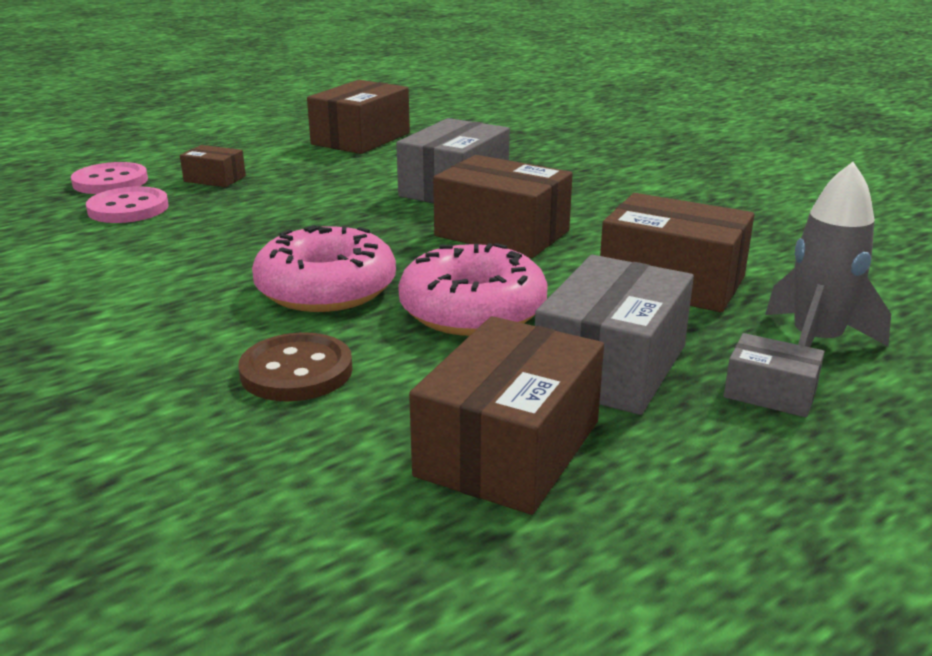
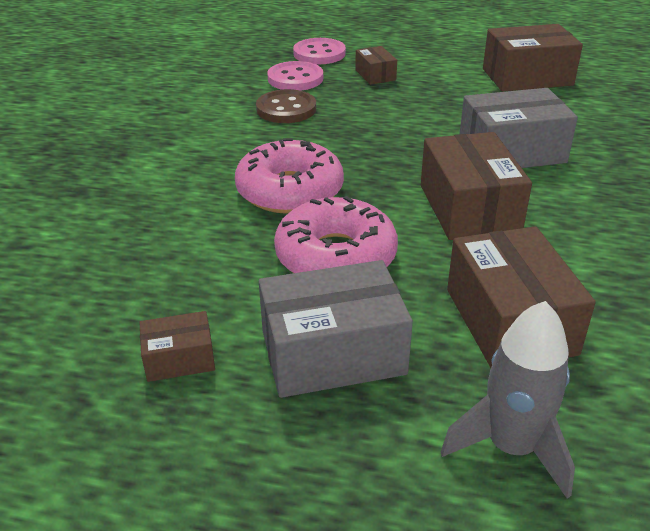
camera: 50 degrees right, 10 degrees up
brown button [238,332,353,402] -> brown button moved to [256,89,316,123]
brown box [409,316,604,515] -> brown box [139,311,215,382], size x0.52
grey box [724,333,825,417] -> none

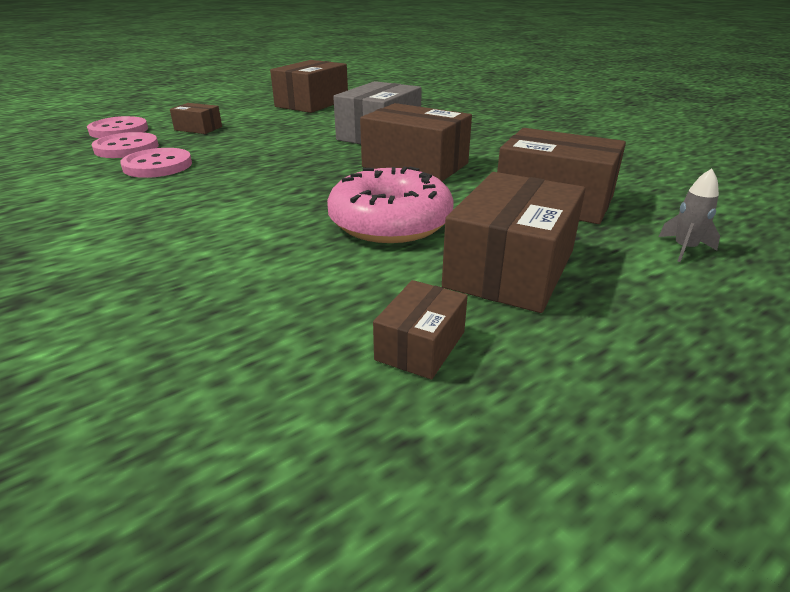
camera: 50 degrees left, 5 degrees down
pink donut [235,138,344,214] -> none
brown button [256,89,316,123] -> pink button [120,148,192,178]
grey box [259,260,413,398] -> brown box [442,172,585,313]
grey rocket [441,301,575,499] -> grey rocket [659,168,720,262], size x0.52

